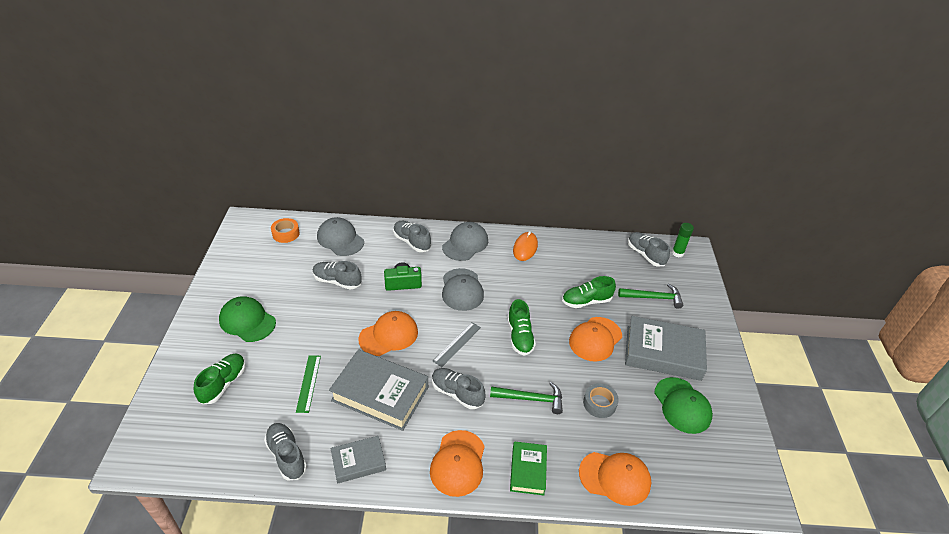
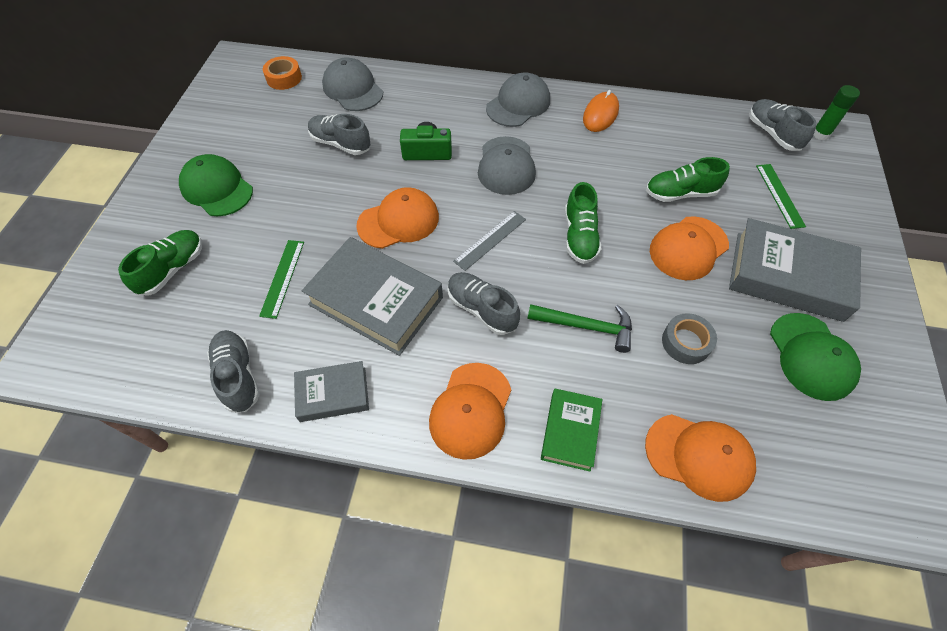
camera: 10 degrees right, 15 degrees up
grey shoe [393,221,431,252] -> none
green hammer [618,284,683,309] -> green ruler [756,164,806,229]

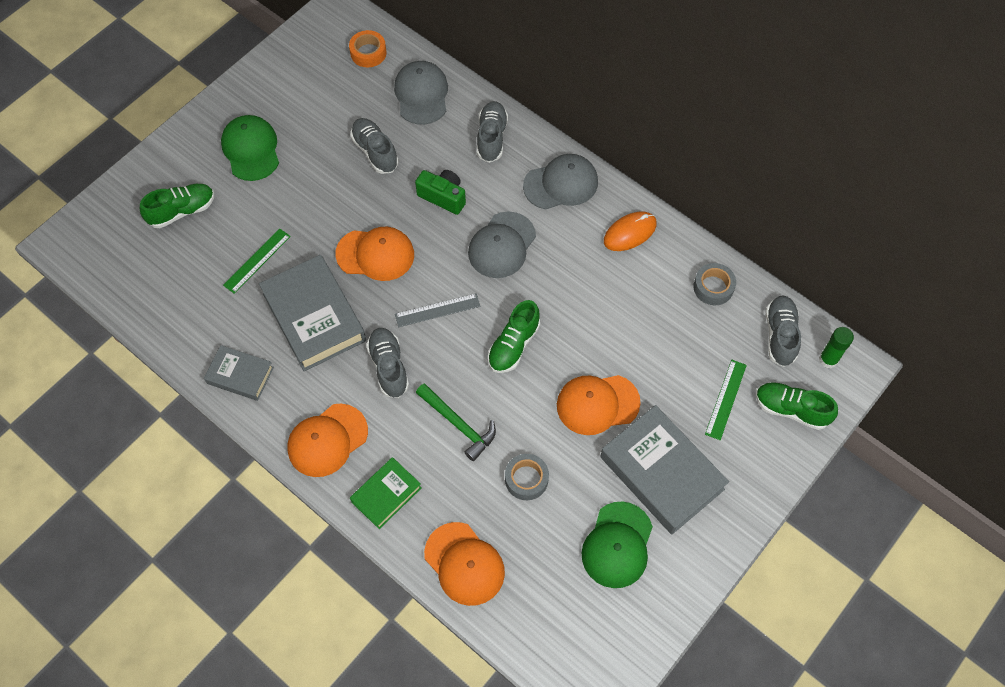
camera: 30 degrees right, 5 degrees up
grey shoe [207,330,260,412] -> grey shoe moved to [477,101,508,163]
green shoe [646,157,730,202] -> green shoe moved to [756,382,838,430]
none -> grey tape [693,263,736,305]

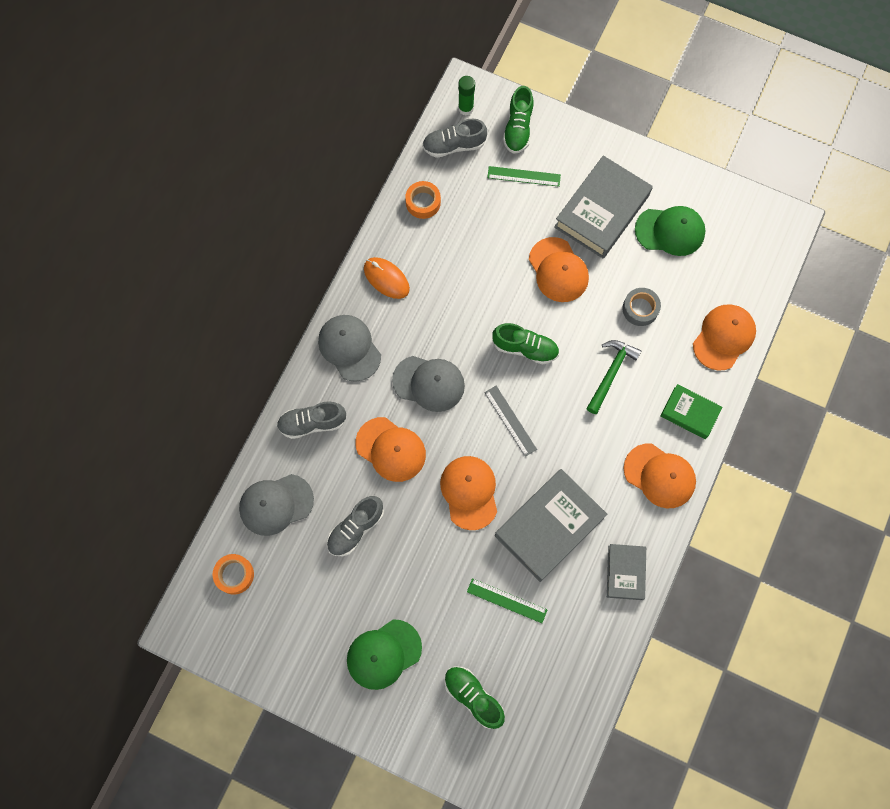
camera: 105 degrees left, 10 degrees up
grey shoe [366,328,409,398] -> none
green camera [415,170,466,215] -> orange cap [355,417,426,482]
grey tape [693,263,736,305] -> orange tape [405,181,441,219]

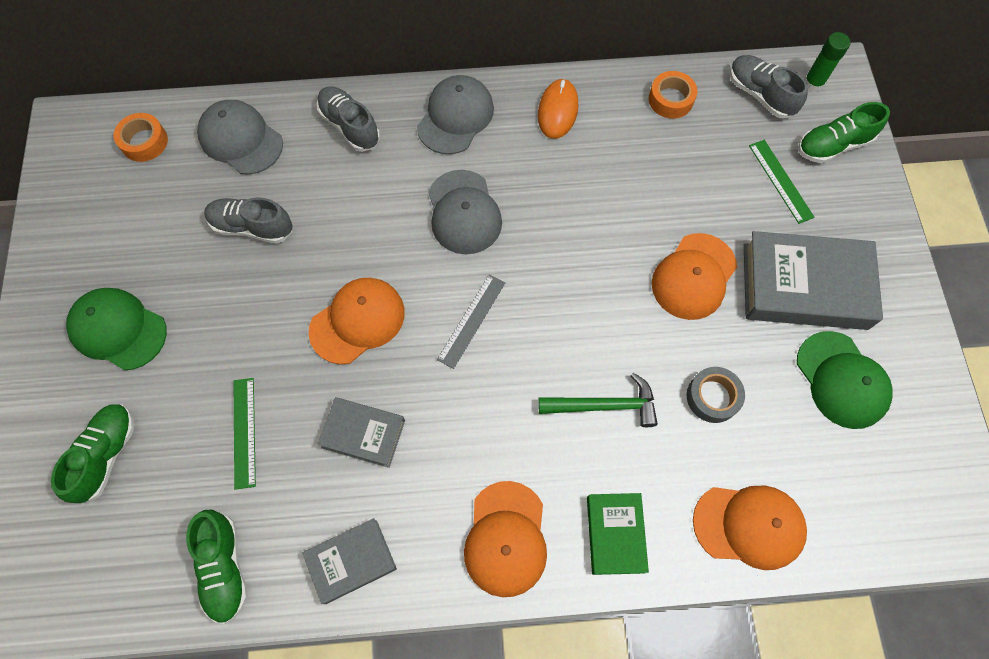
camera: 60 degrees right, 5 degrees down
orange cap [355,417,426,482] -> none
green shoe [492,323,559,365] -> green shoe moved to [186,510,248,624]
grey book [495,469,607,582] -> grey book [317,397,405,468], size x0.56

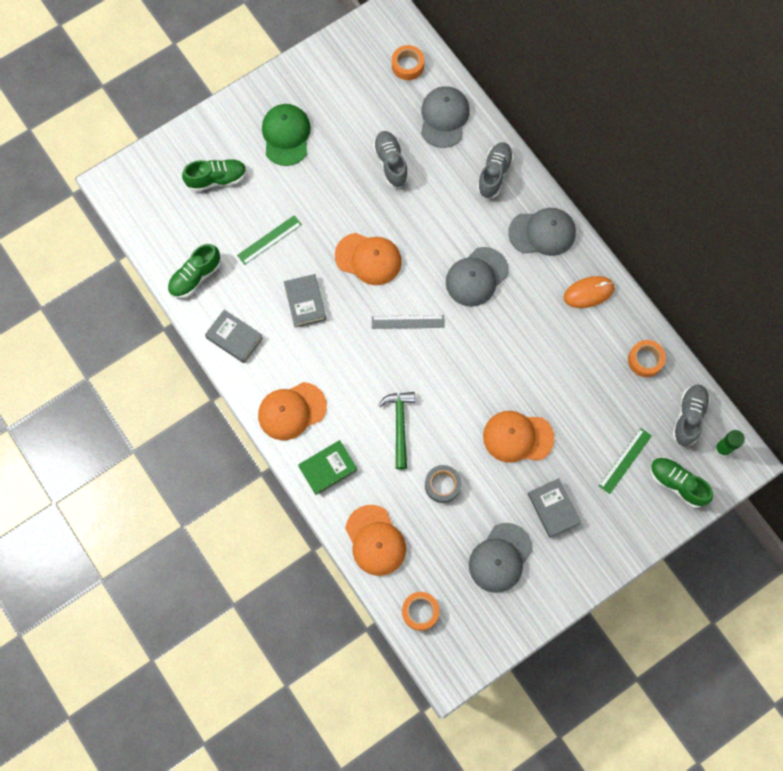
camera: 60 degrees right, 5 degrees up
green hammer [538,373,658,427] -> green hammer turned 150 degrees counterclockwise [378,392,415,469]
grey book [744,231,883,330] -> grey book [528,478,581,538], size x0.56
green cap [797,331,893,429] -> grey cap [469,523,533,593]
none -> orange tape [402,592,439,631]

